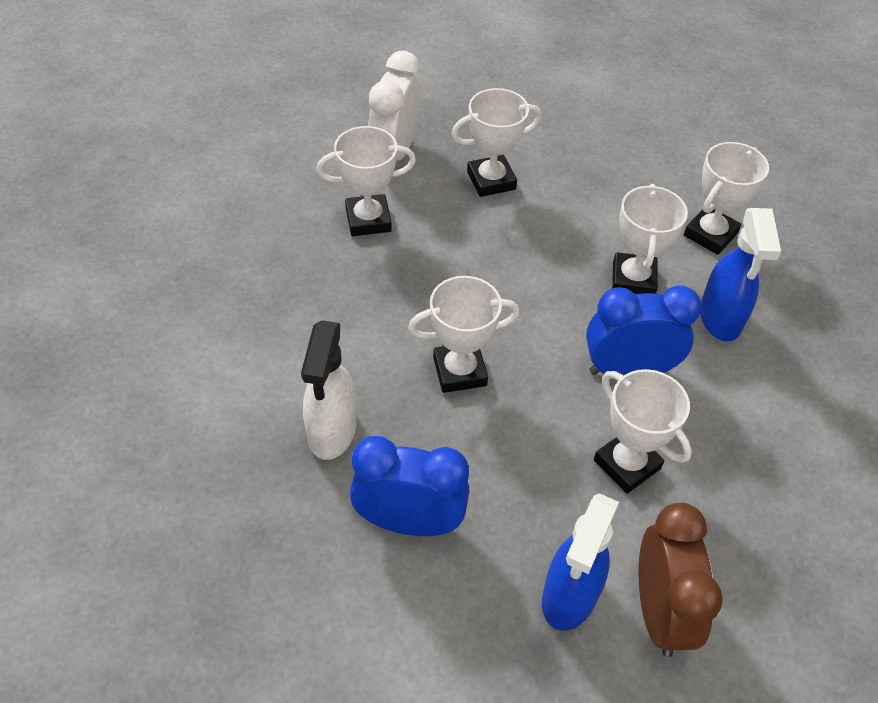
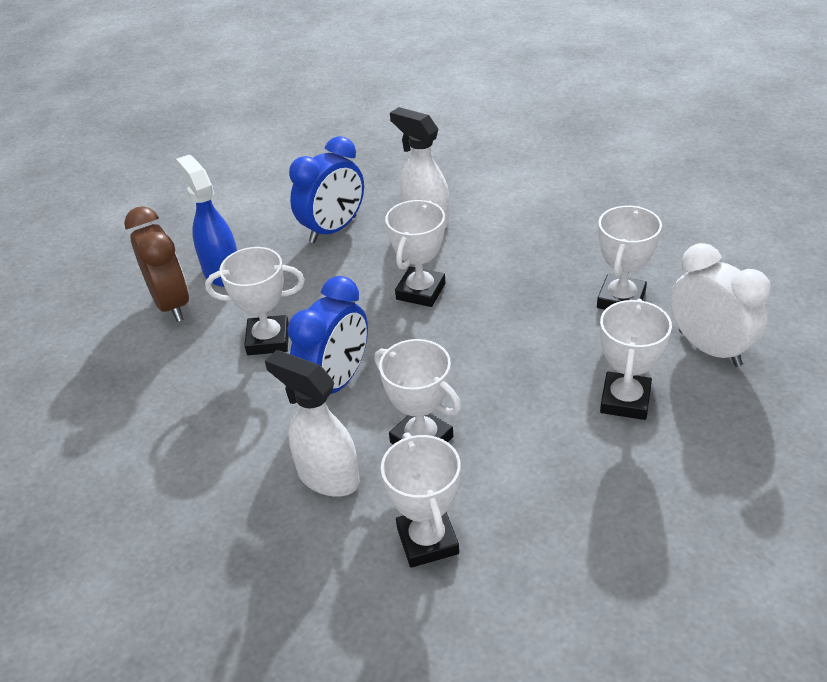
camera: 130 degrees right, 10 degrees down
brown clock [639,502,723,657] -> brown clock turned 150 degrees counterclockwise [124,206,189,322]
blue spray bottle [700,208,781,341] -> white spray bottle [265,350,360,497]

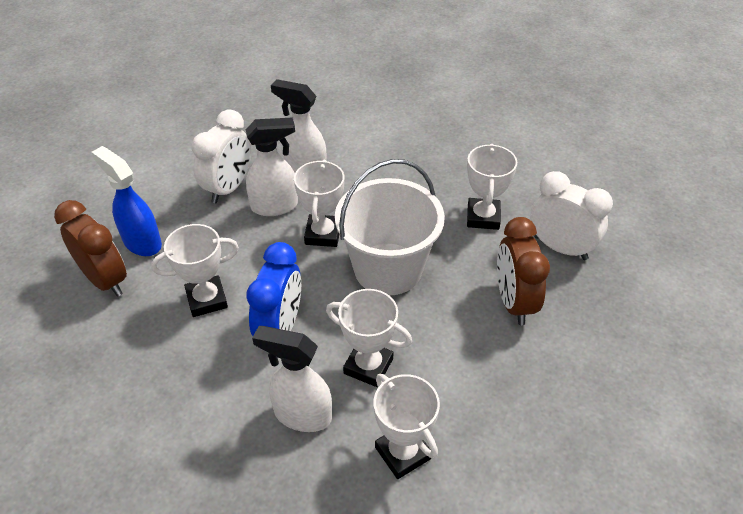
camera: 20 degrees left, 5 degrees up
blue clock [289,136,364,243] -> white clock [191,109,251,203]
white trophy [600,299,672,420] -> brown clock [497,217,550,325]
none -> white spray bottle [246,117,298,216]
none -> white bucket [335,159,445,296]

